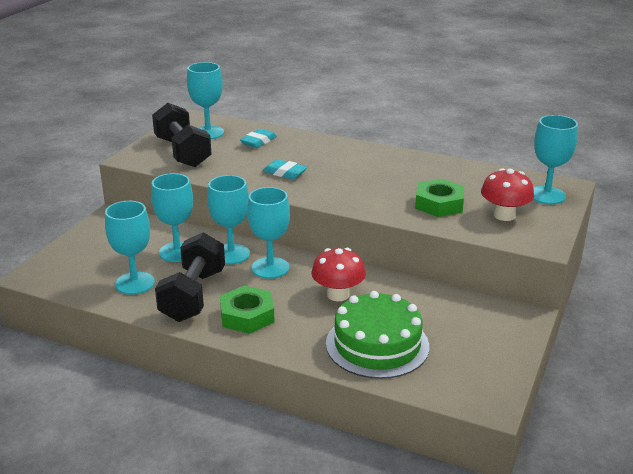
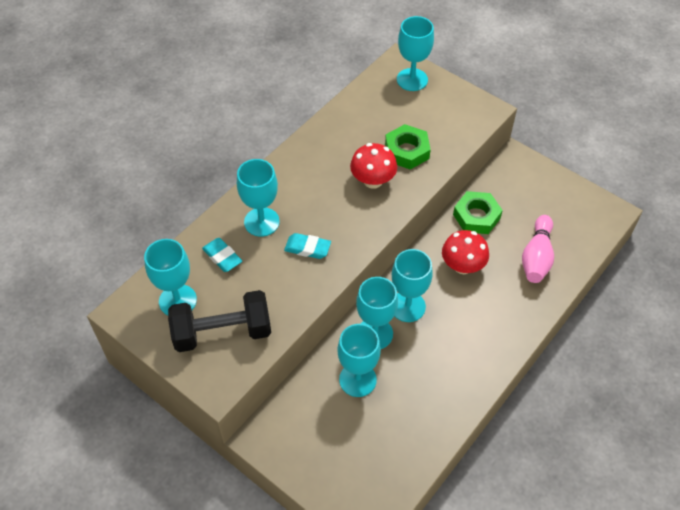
camera: 75 degrees left, 25 degrees up
turquoise goblet [105,201,155,295] -> turquoise goblet moved to [237,159,280,237]
black dumbbell [155,232,225,322] -> none
green nut [220,286,275,334] -> green nut moved to [453,191,503,234]
turquoise eraser [263,159,307,179] -> turquoise eraser turned 60 degrees clockwise [284,233,331,259]
green cake [326,291,429,379] -> pink bowling pin [522,215,554,283]
red mushroom [481,168,534,221] -> red mushroom moved to [350,143,397,189]

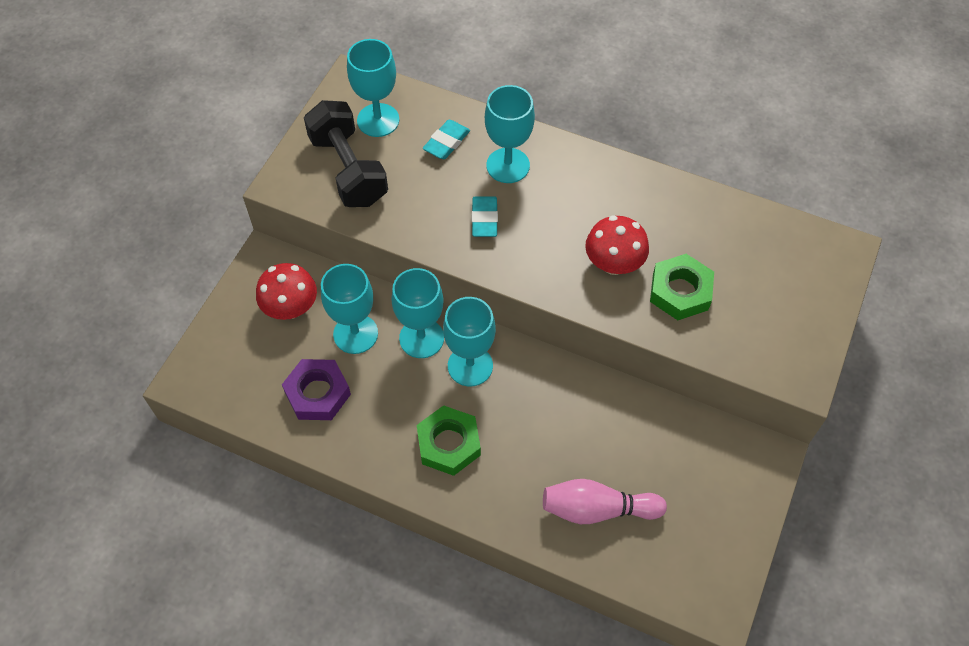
camera: 75 degrees right, 5 degrees up
turquoise goblet [397,16,434,91] -> none
red mushroom [442,230,489,274] -> red mushroom moved to [256,263,317,320]
green nut [453,191,503,234] -> green nut moved to [417,405,481,476]
none -> purple nut [282,359,351,420]

